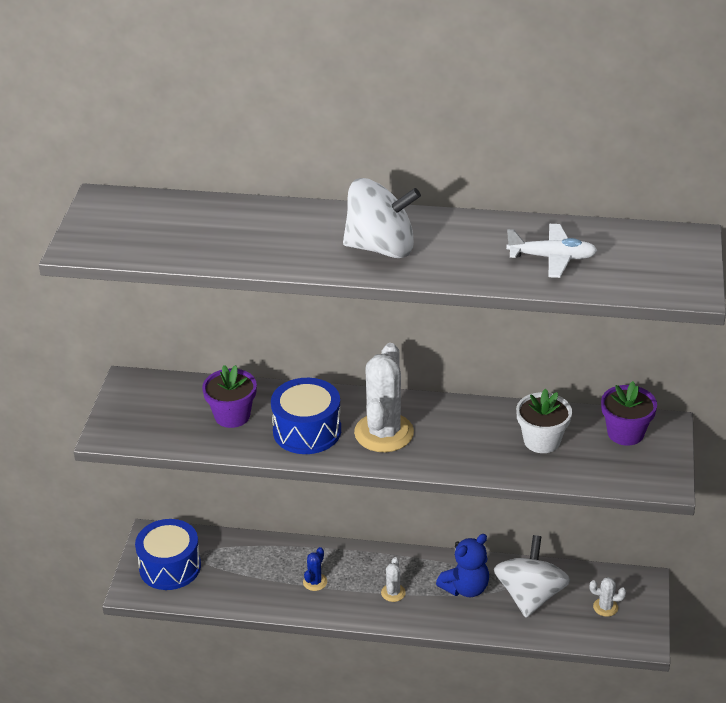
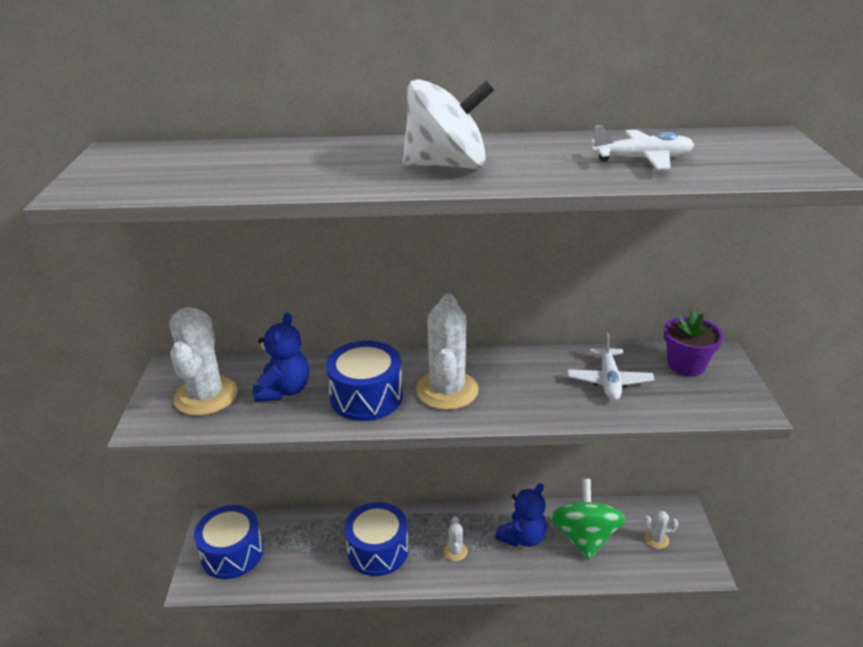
camera: 10 degrees left, 5 degrees down
purple flower pot [202,365,257,428] -> blue teddy bear [253,313,309,402]
blue cactus [303,547,327,591] -> blue drum [345,502,409,576]
white spinning top [494,535,571,618] -> green spinning top [550,479,626,561]
white flower pot [516,388,572,453] -> white plane [567,333,655,401]
none -> white cactus [169,307,238,416]

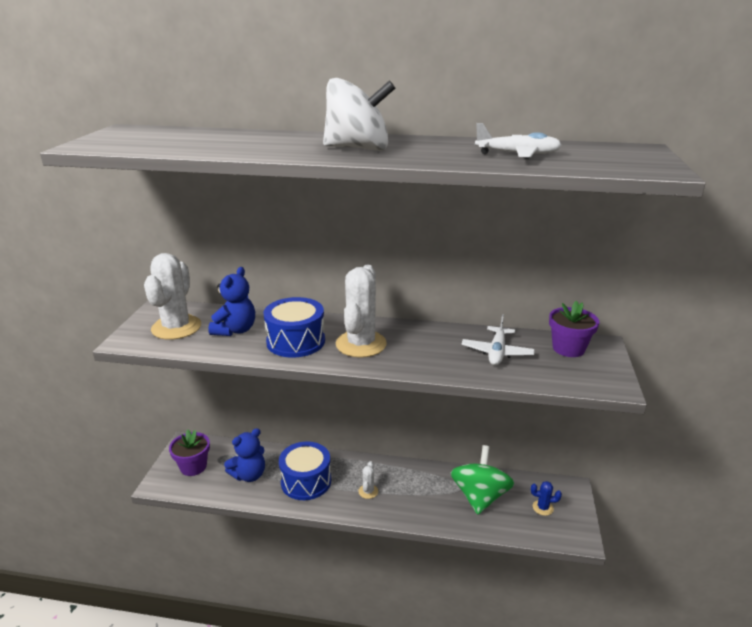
camera: 10 degrees right, 5 degrees down
blue drum [194,505,263,579] -> purple flower pot [169,430,210,476]
blue teddy bear [495,483,547,547] -> blue teddy bear moved to [224,428,265,482]
white cactus [643,511,679,549] -> blue cactus [531,481,562,516]

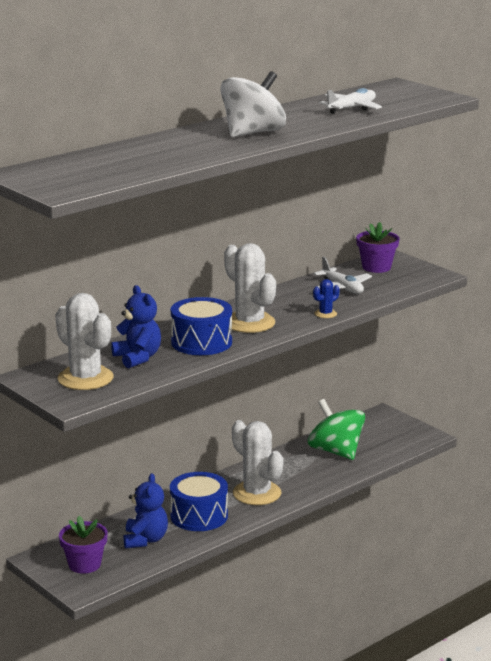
camera: 50 degrees left, 5 degrees down
white cactus [358,461,378,499] -> white cactus [232,420,283,505], size x2.23
blue cactus [531,481,562,516] -> blue cactus moved to [313,279,340,318]

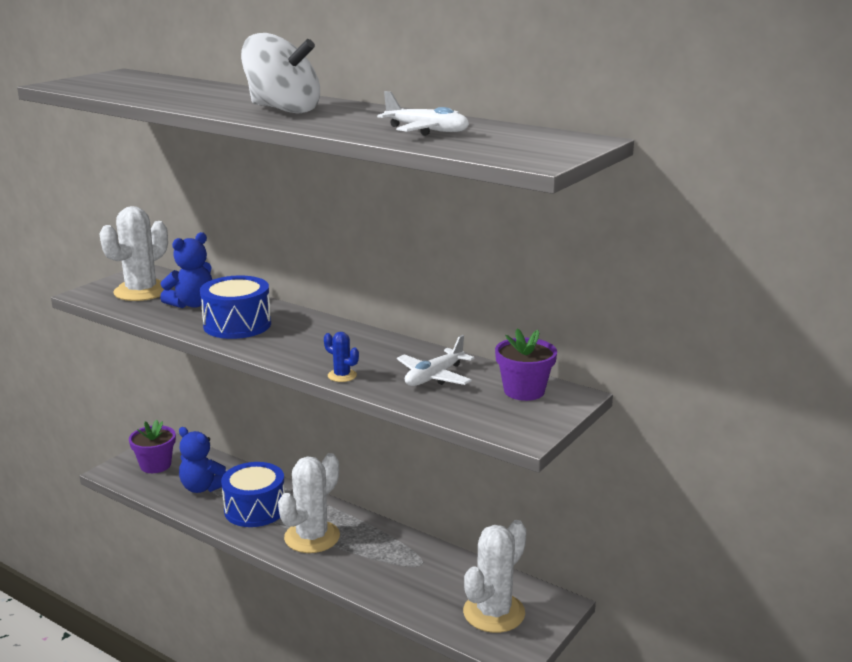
camera: 75 degrees right, 0 degrees up
blue teddy bear [123,473,168,549] -> blue teddy bear turned 45 degrees clockwise [179,427,226,493]
white cactus [224,243,276,333] -> white cactus moved to [463,520,527,633]
green spinning top [308,399,365,460] -> none

